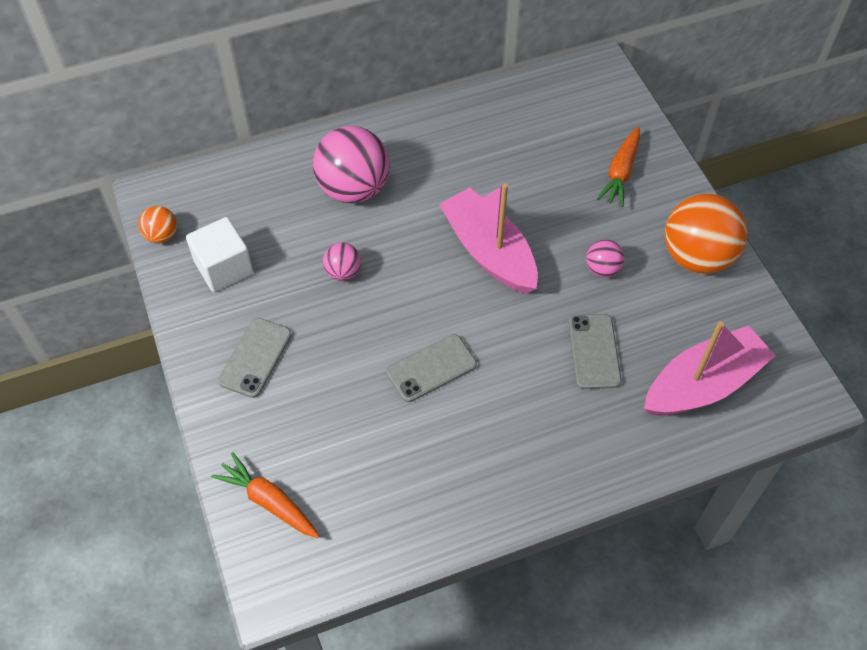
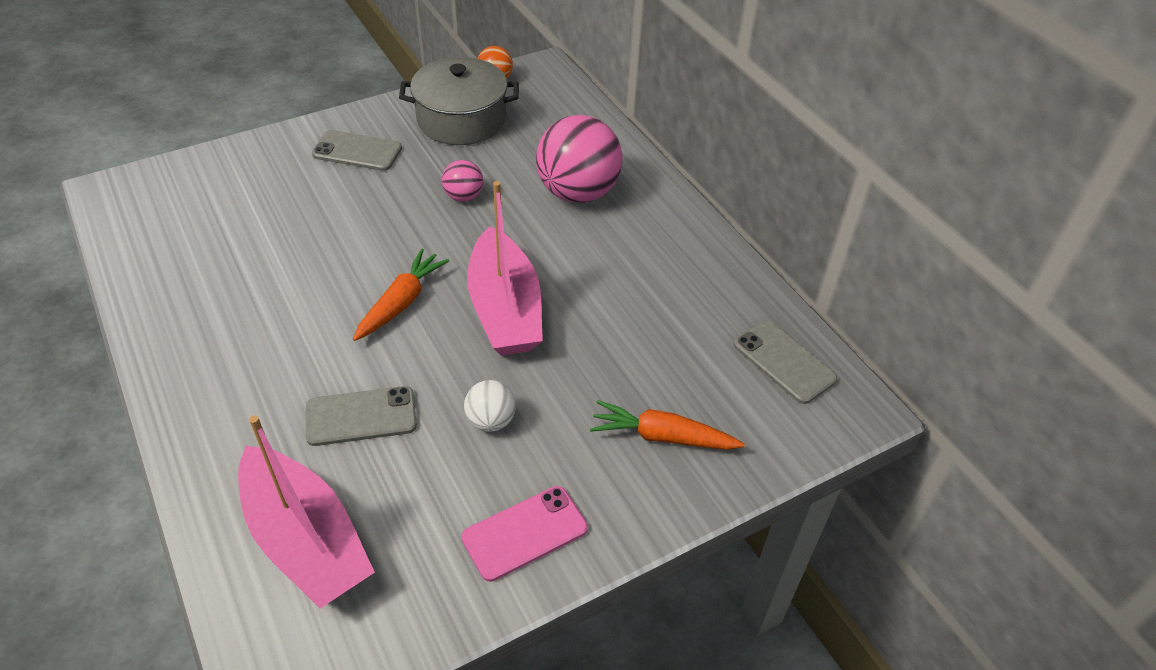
camera: 80 degrees right, 10 degrees down
white cube [186,217,253,292] -> grey pot [399,57,519,145]
orange carrot [211,452,319,538] -> orange carrot moved to [353,249,449,341]
grey phone [386,334,477,402] -> grey phone moved to [733,320,837,404]
pink boat [439,183,538,294] -> pink boat turned 120 degrees clockwise [467,181,543,356]
pink ball [586,239,625,278] -> white ball [464,380,516,432]
orange ball [665,193,748,274] -> pink phone [461,486,588,582]

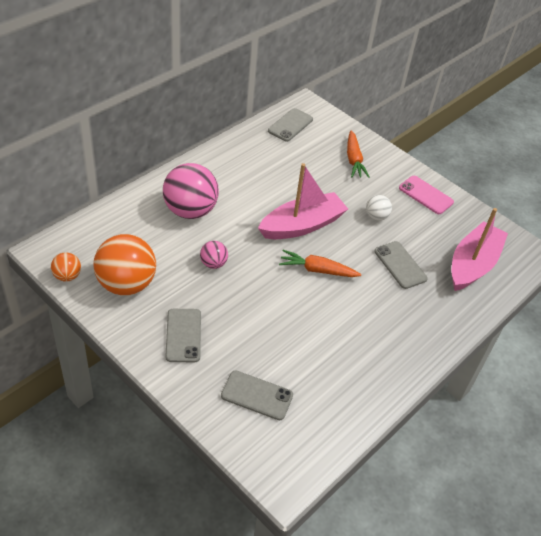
camera: 110 degrees left, 0 degrees up
grey pot [399,57,519,145] -> orange ball [93,234,156,296]
none -> grey phone [221,371,293,420]

